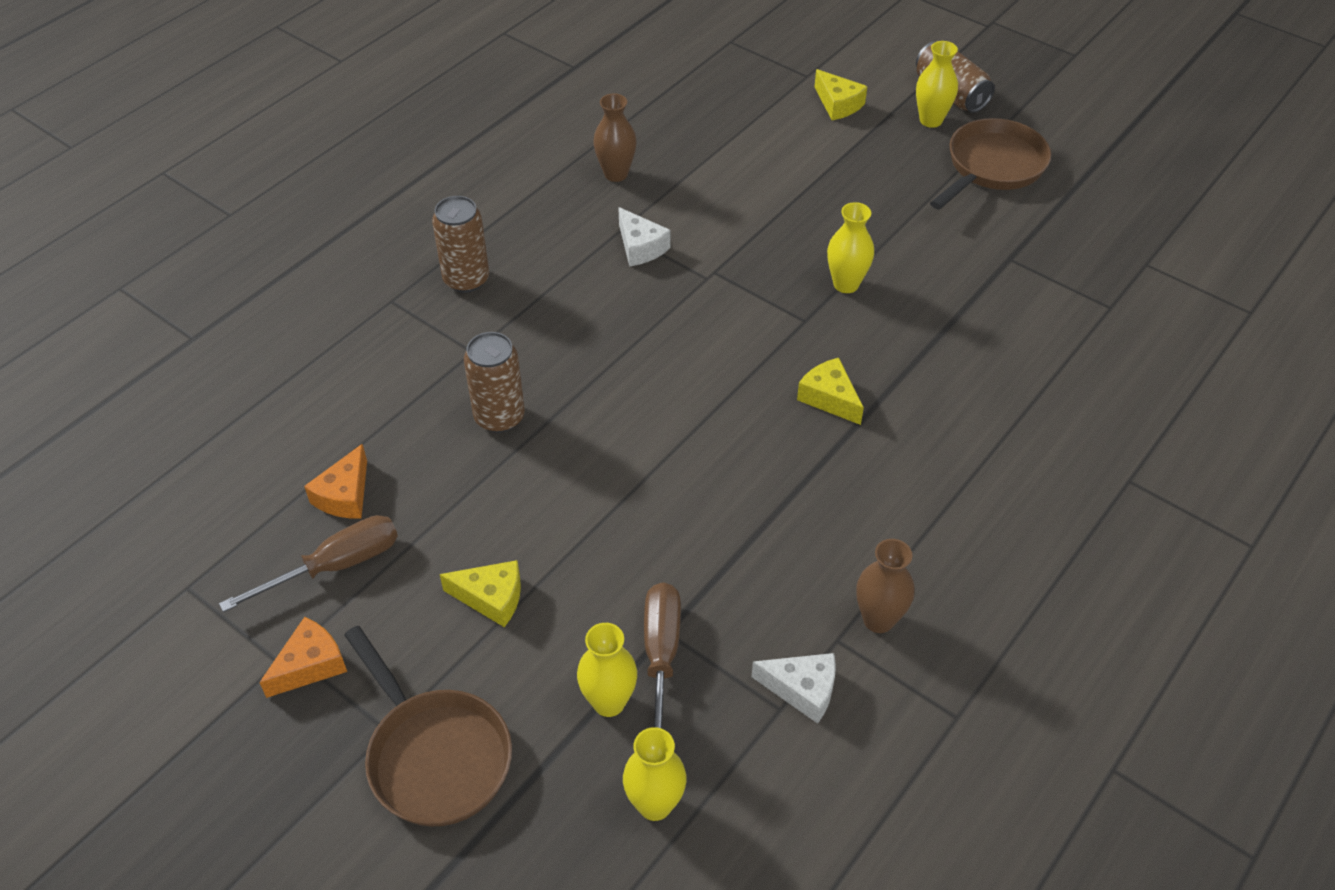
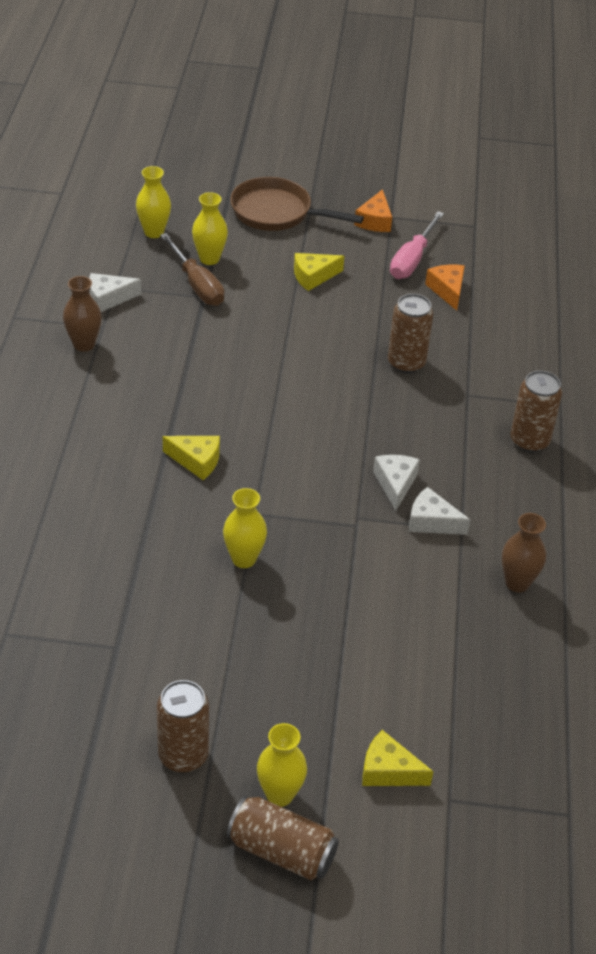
camera: 145 degrees right, 5 degrees down
brown screwdriver [219,515,398,612] -> pink screwdriver [390,211,444,279]
brown pan [930,118,1051,210] -> brown can [157,680,209,772]
none -> white cheese [373,455,420,511]

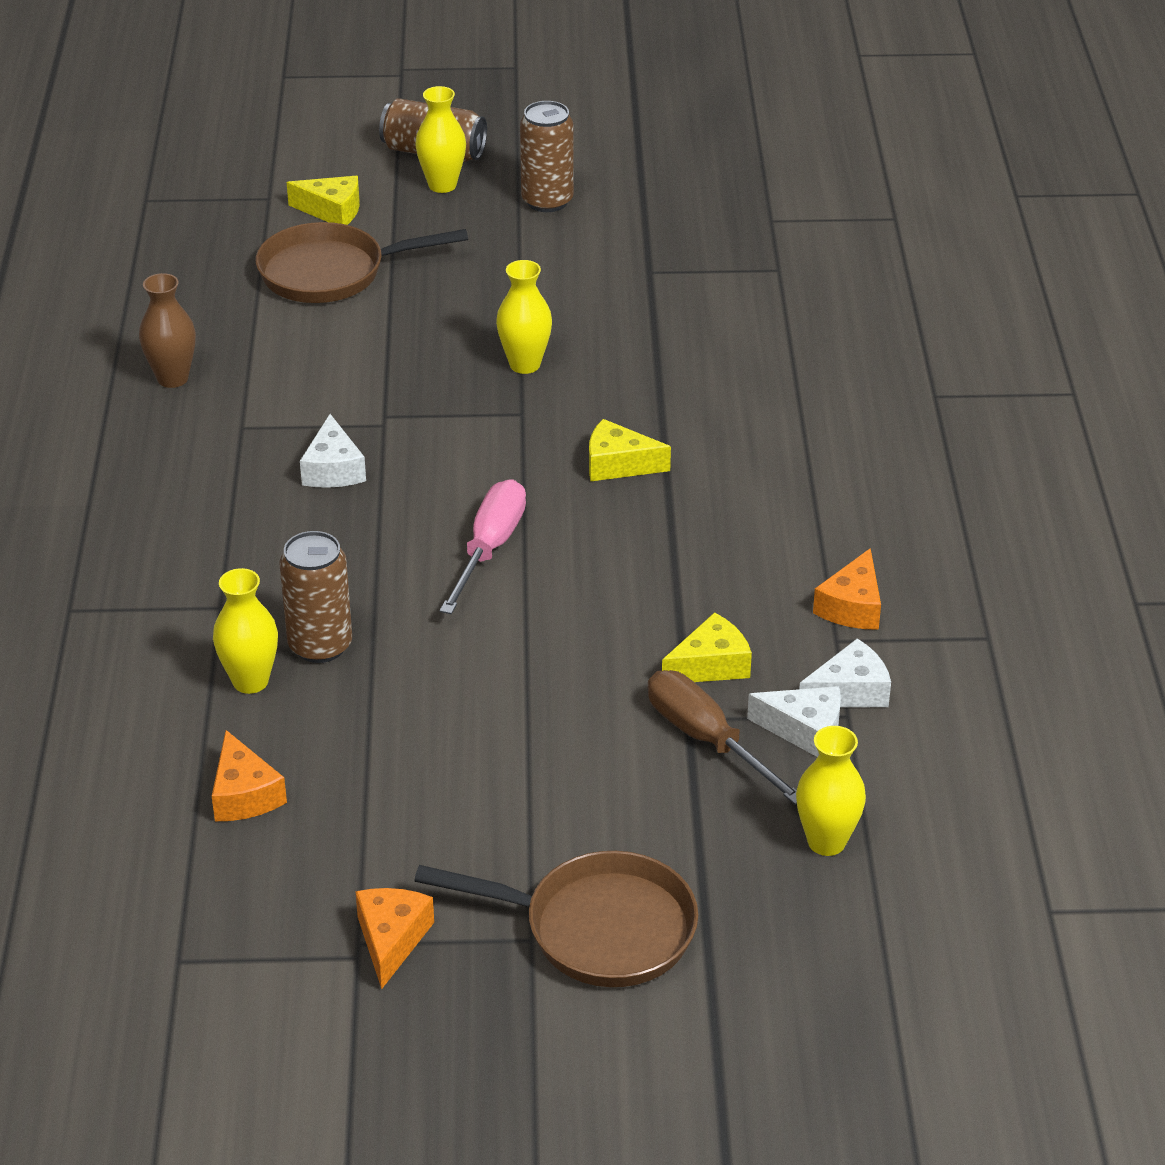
camera: 175 degrees right, 5 degrees down
brown vase [63,276,102,352] -> orange cheese [813,548,881,630]
yellow vase [192,192,228,265] -> yellow vase moved to [213,568,278,694]
yellow cheese [294,253,344,291] -> yellow cheese moved to [662,612,752,682]
pink screwdriver [390,211,444,279] -> pink screwdriver moved to [440,479,526,614]
white cheese [409,487,470,535] -> white cheese moved to [747,686,841,757]
brown can [510,371,562,452] -> none
none -> brown pan [256,222,468,303]

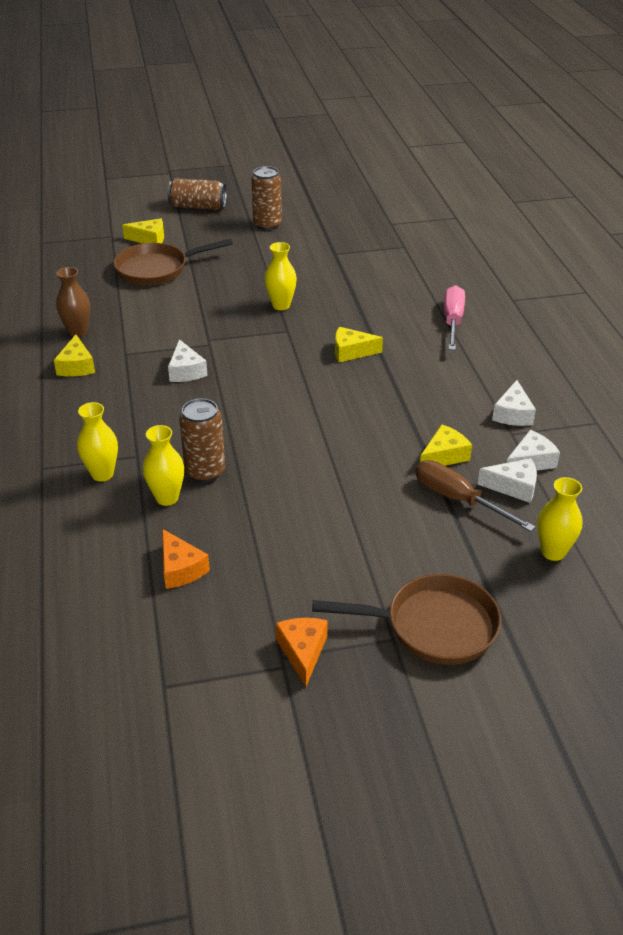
camera: 10 degrees left, 0 degrees up
yellow vase [416,86,466,193] -> yellow vase moved to [77,402,118,482]
pink screwdriver [440,479,526,614] -> pink screwdriver moved to [444,285,465,350]
orange cheese [813,548,881,630] -> white cheese [492,380,536,426]
none -> yellow cheese [54,335,95,377]

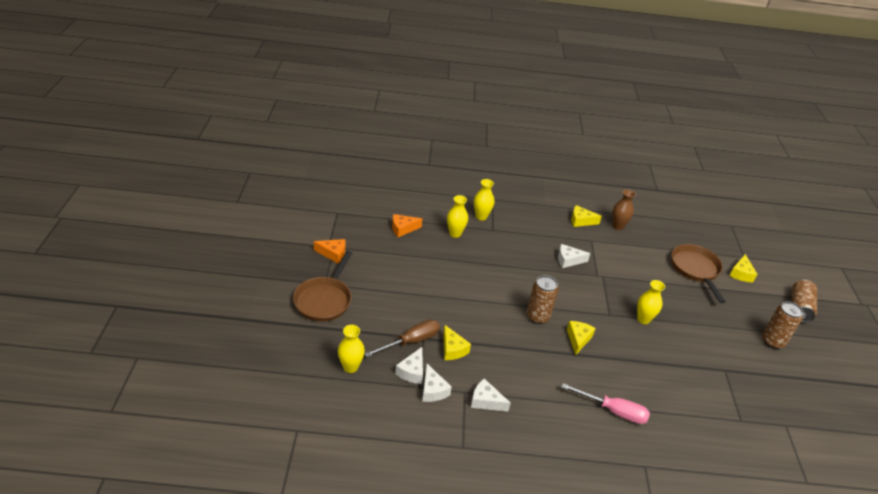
camera: 100 degrees right, 0 degrees up
brown can [179,398,225,482] -> brown can moved to [527,275,558,324]

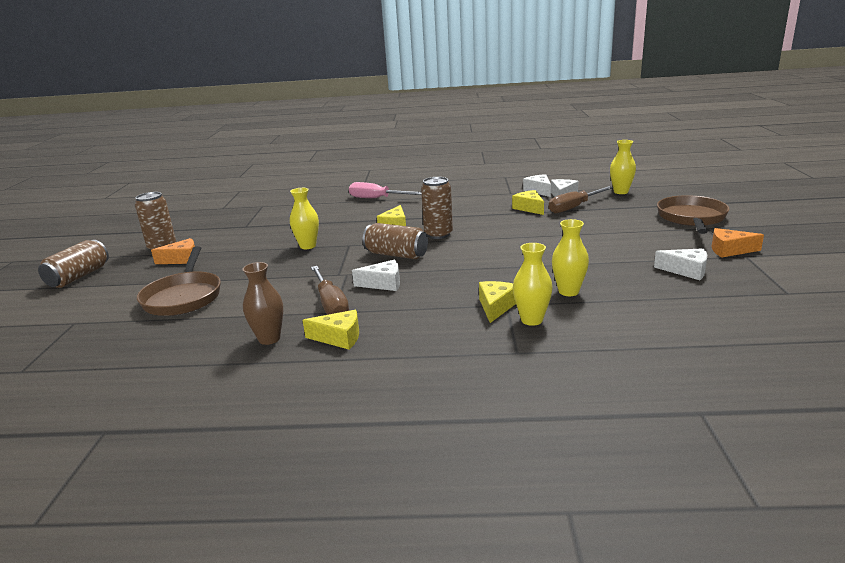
camera: 175 degrees left, 15 degrees down
orange cheese [392,214,422,237] -> orange cheese moved to [151,238,195,264]
white cheese [471,378,511,411] -> white cheese moved to [654,248,707,280]
yellow cheese [729,254,757,282] -> yellow cheese moved to [479,281,516,323]
none -> brown screwdriver [311,266,349,315]
none -> brown can [363,223,428,259]

